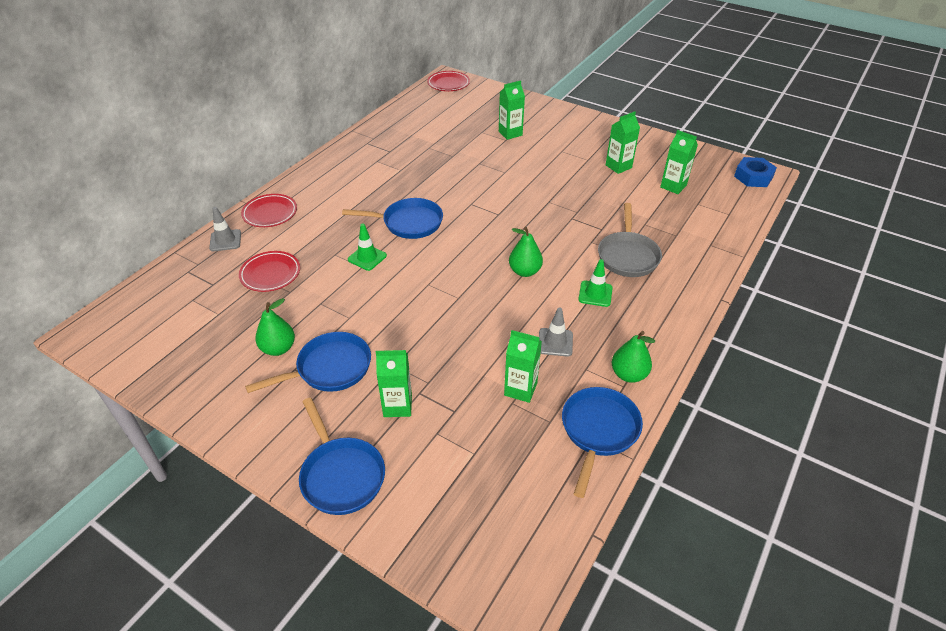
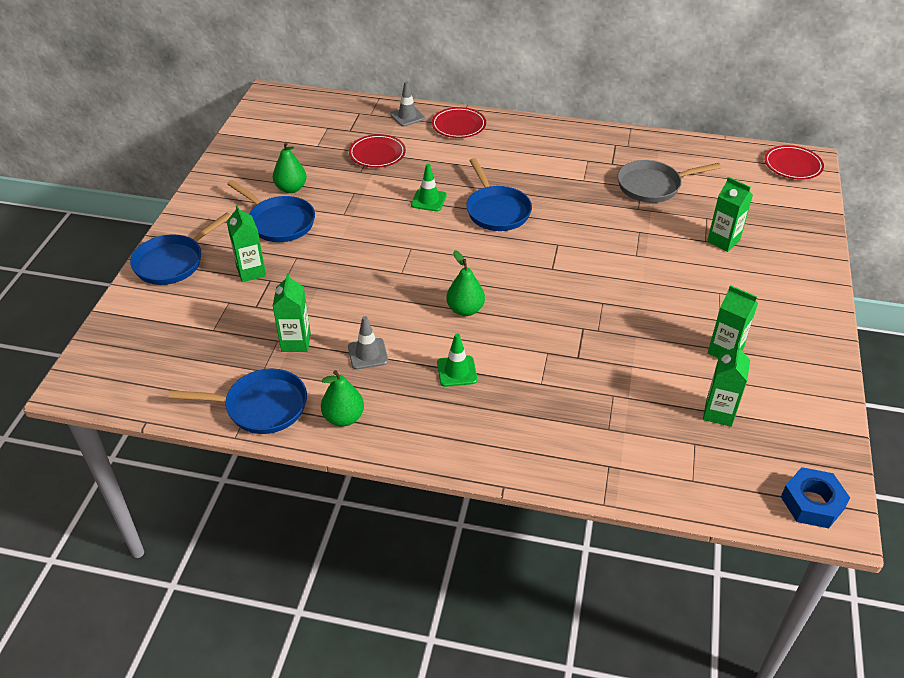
camera: 70 degrees right, 0 degrees up
grey pan [598,203,662,277] -> grey pan moved to [617,160,722,203]

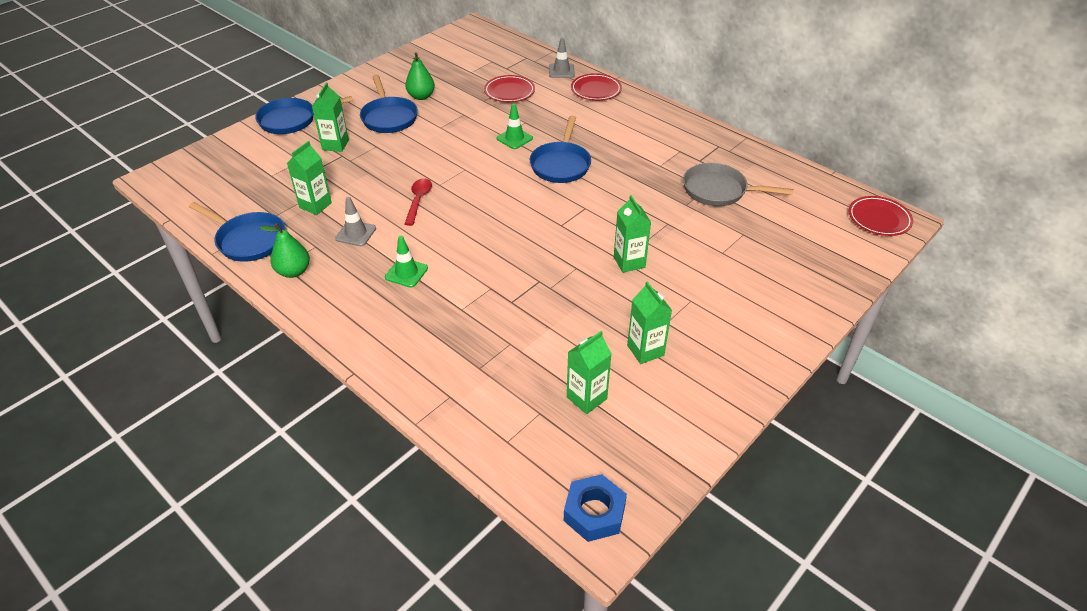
camera: 30 degrees right, 0 degrees up
green pear [447,250,485,316] -> none
green carton [707,177,753,252] -> green carton moved to [614,195,651,273]
none -> red spoon [405,178,432,226]

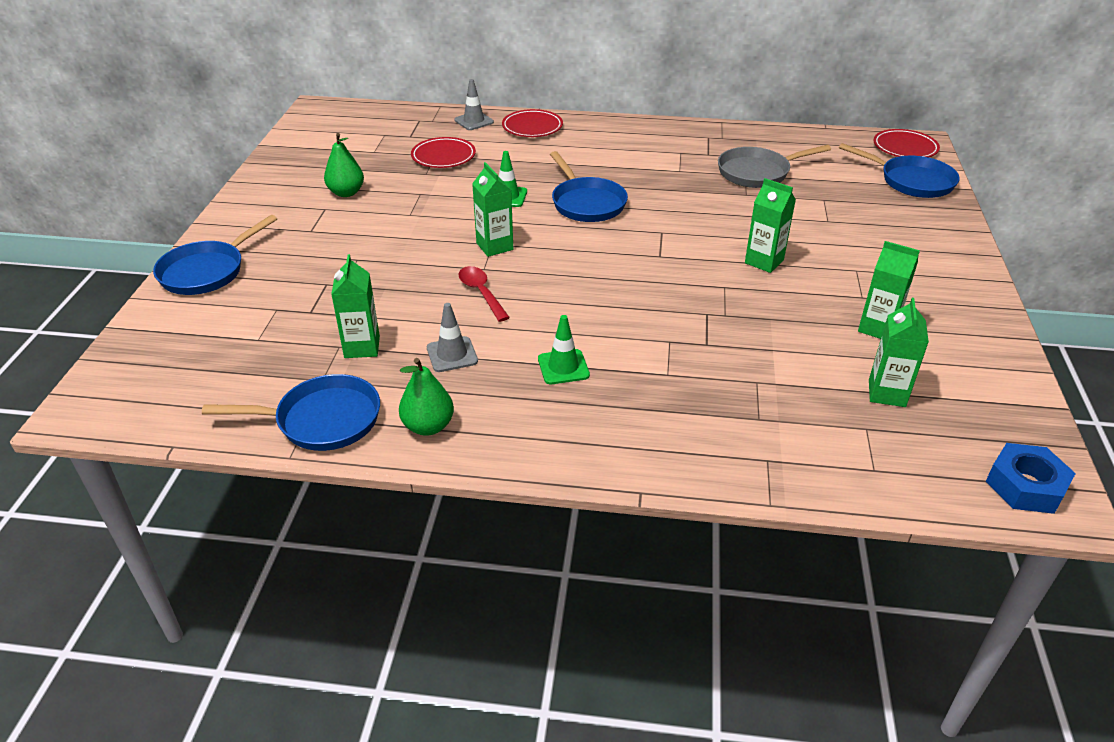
camera: 35 degrees left, 5 degrees down
green carton [312,83,349,152] -> green carton moved to [472,162,513,257]
blue pan [360,75,418,133] -> blue pan moved to [839,143,960,198]

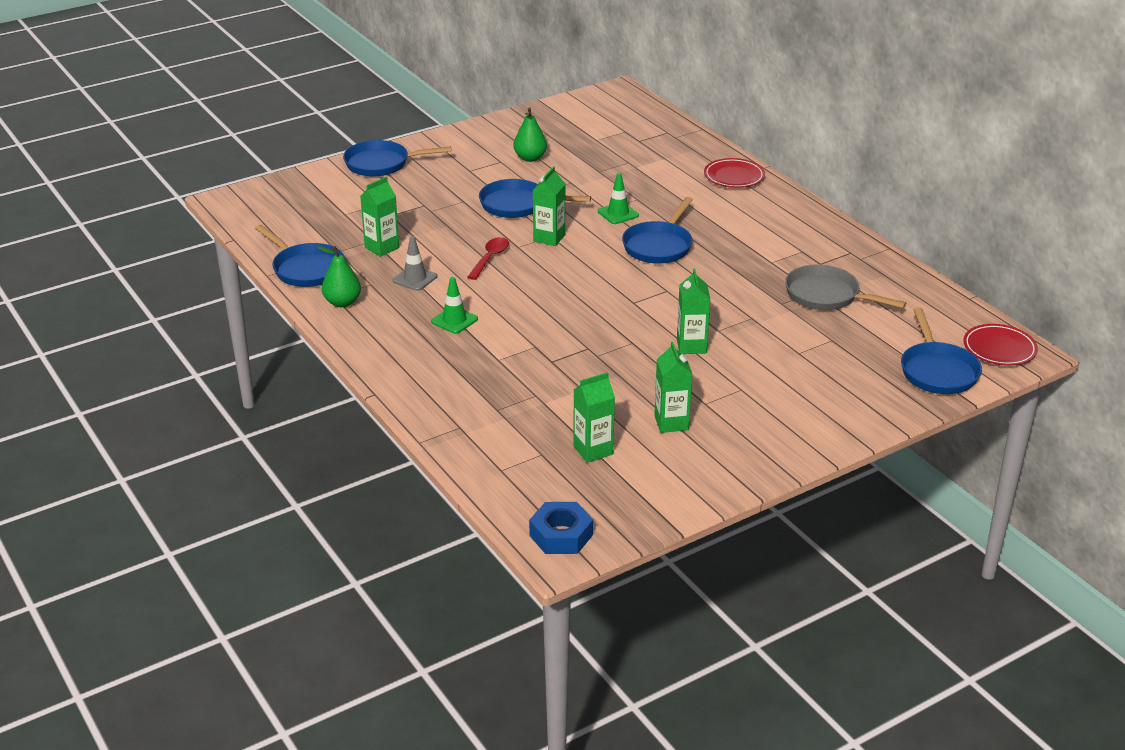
camera: 50 degrees right, 5 degrees down
red plate [411,137,476,168] -> none
grey traffic cone [454,79,494,130] -> none
none -> blue pan [479,179,591,218]

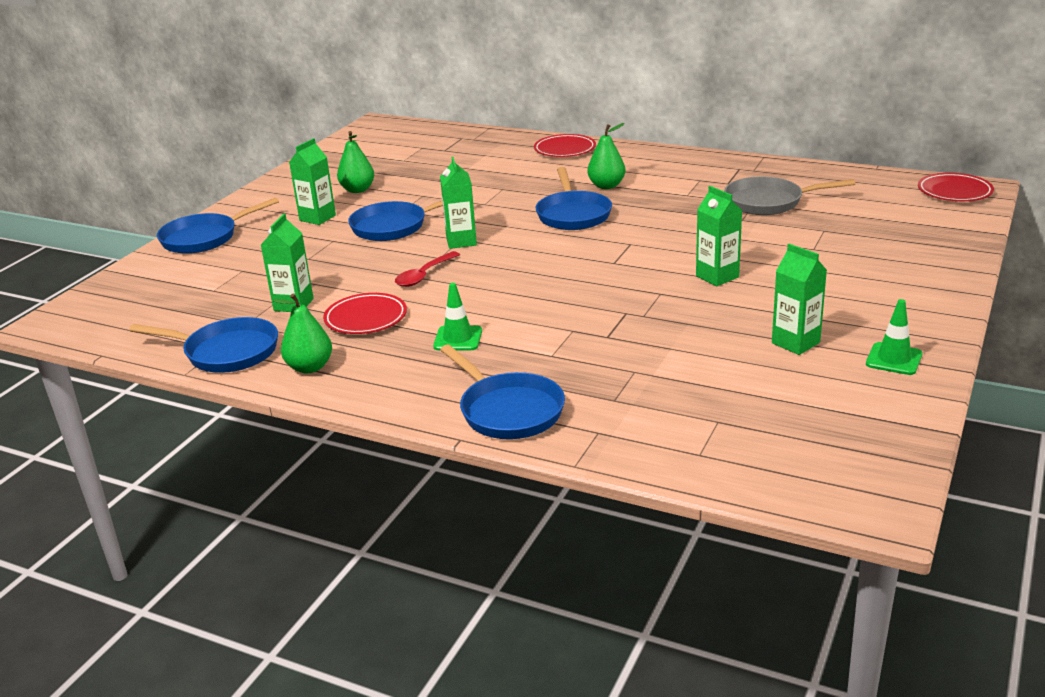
camera: 30 degrees left, 5 degrees down
grey traffic cone [393,236,437,291] -> red plate [323,293,407,334]
red spoon [468,237,509,280] -> red spoon turned 135 degrees counterclockwise [395,251,460,287]
blue nut [529,502,593,554] -> none
green carton [573,372,615,463] -> green carton moved to [289,138,336,225]
green traffic cone [598,173,639,224] -> green traffic cone moved to [866,299,923,375]
blue pan [901,307,982,394] -> blue pan moved to [440,345,565,439]
none -> green pear [587,123,625,189]

